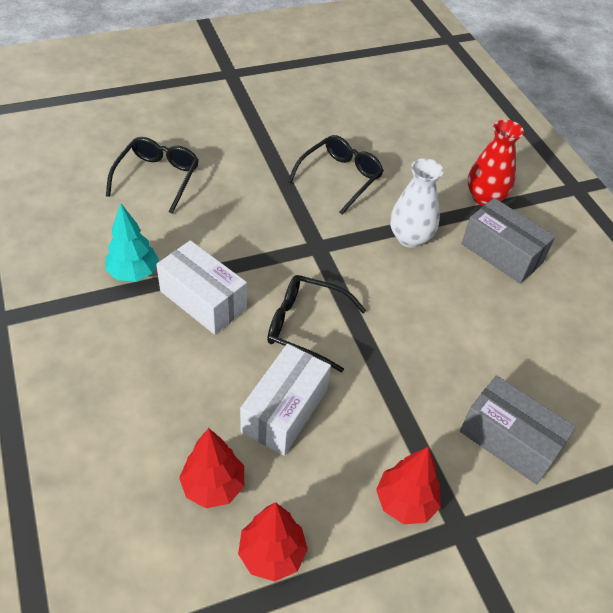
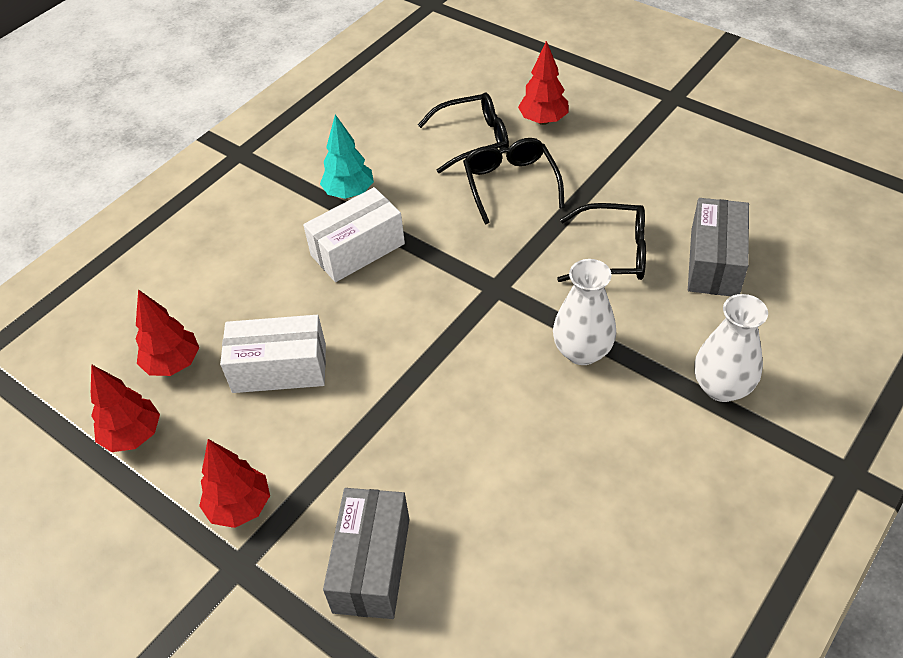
camera: 65 degrees right, 0 degrees up
white box [156,240,247,334] -> white box turned 45 degrees clockwise [303,187,405,282]
black glasses [267,275,366,372] -> black glasses moved to [463,138,565,225]
grey box [461,198,555,284] -> grey box moved to [688,198,749,296]
red vase [468,120,524,206] -> white vase [694,294,768,402]
none -> red tree [518,41,569,125]

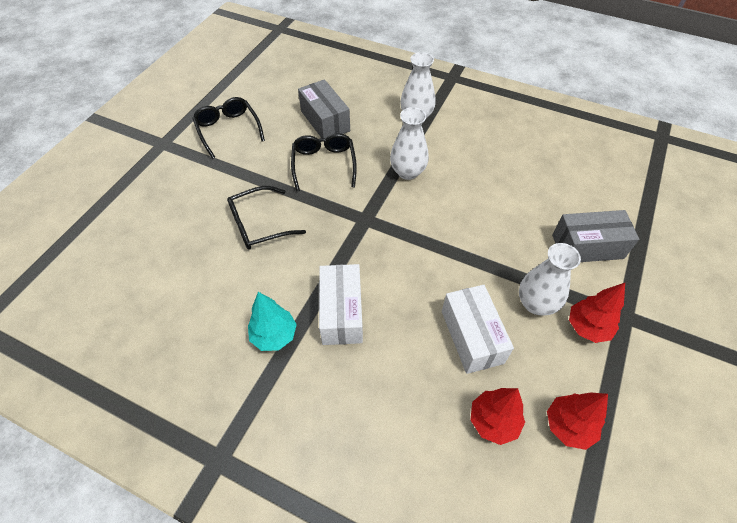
camera: 105 degrees left, 5 degrees up
white box [303,187,405,282] -> white box turned 45 degrees clockwise [319,264,363,345]
black glasses [418,93,509,173] -> black glasses moved to [192,97,265,159]
red tree [518,41,569,125] -> none
grey box [688,198,749,296] -> grey box turned 60 degrees clockwise [298,79,350,139]
none -> white vase [519,243,581,316]

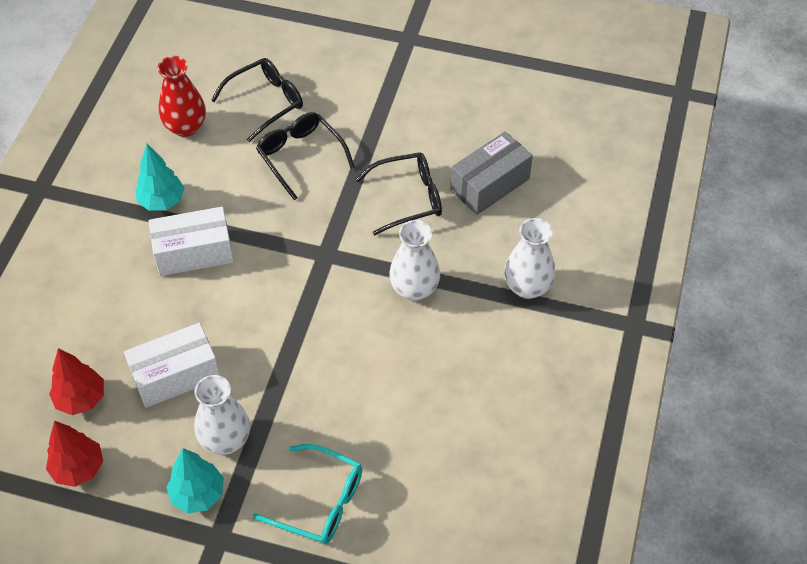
camera: 80 degrees right, 0 degrees up
black glasses [192,97,265,159] -> black glasses moved to [211,58,303,142]
grey box [552,210,639,262] -> turquoise glasses [253,444,362,545]
red tree [569,283,625,343] -> turquoise tree [166,448,224,514]
none -> red vase [157,56,206,137]

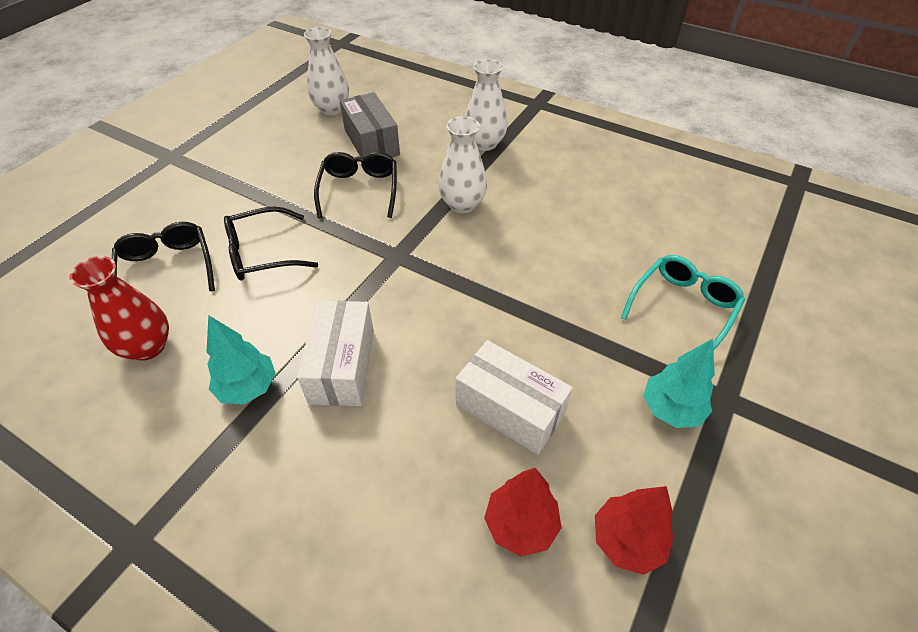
camera: 75 degrees left, 5 degrees down
white box [124,323,220,408] -> white box turned 45 degrees counterclockwise [456,340,573,455]
white vase [194,375,250,455] -> white vase moved to [304,27,349,115]

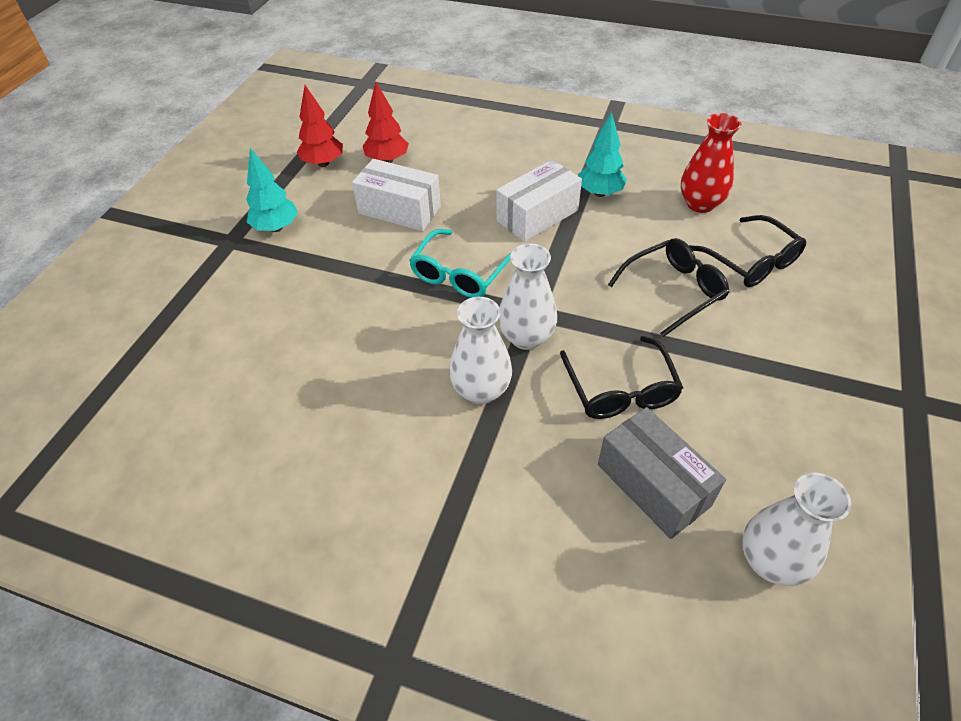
camera: 170 degrees right, 0 degrees up
white box [297,301,374,406] -> white box turned 60 degrees clockwise [496,159,582,242]
white vase [465,59,508,151] -> white vase moved to [498,244,557,350]
turquoise glasses [621,255,745,351] -> turquoise glasses moved to [409,229,511,298]

